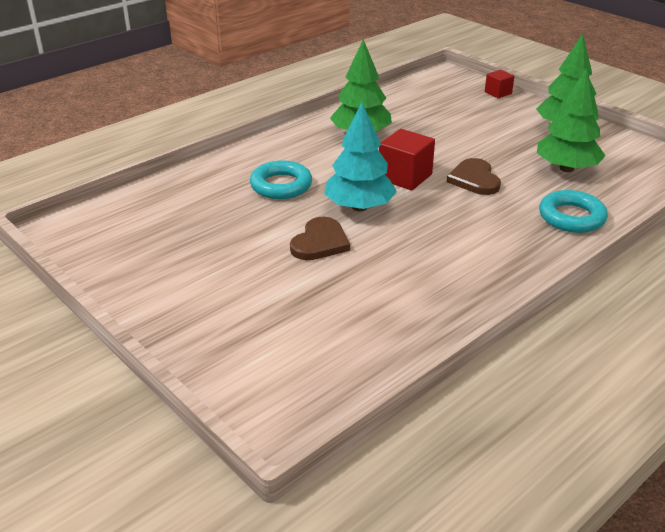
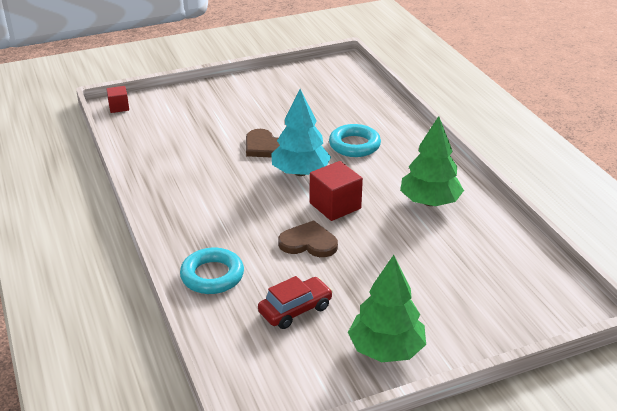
camera: 110 degrees right, 0 degrees up
red cube [485,70,514,98] -> red cube moved to [106,86,129,113]
green tree [537,68,605,172] -> red car [258,276,333,329]

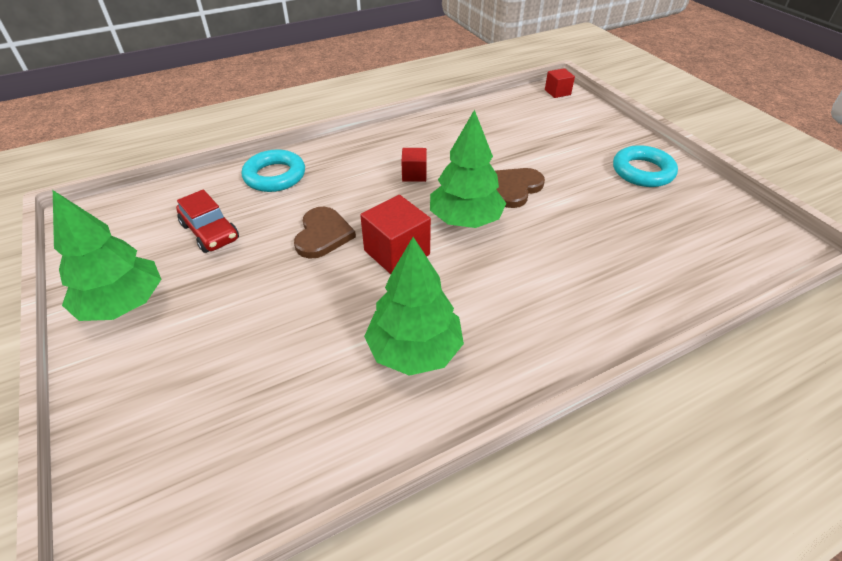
camera: 85 degrees right, 10 degrees up
turquoise tree [271,89,331,176] -> green tree [430,109,506,228]
turquoise ring [329,124,381,157] -> turquoise ring moved to [613,145,678,187]
none -> red cube [401,148,427,182]

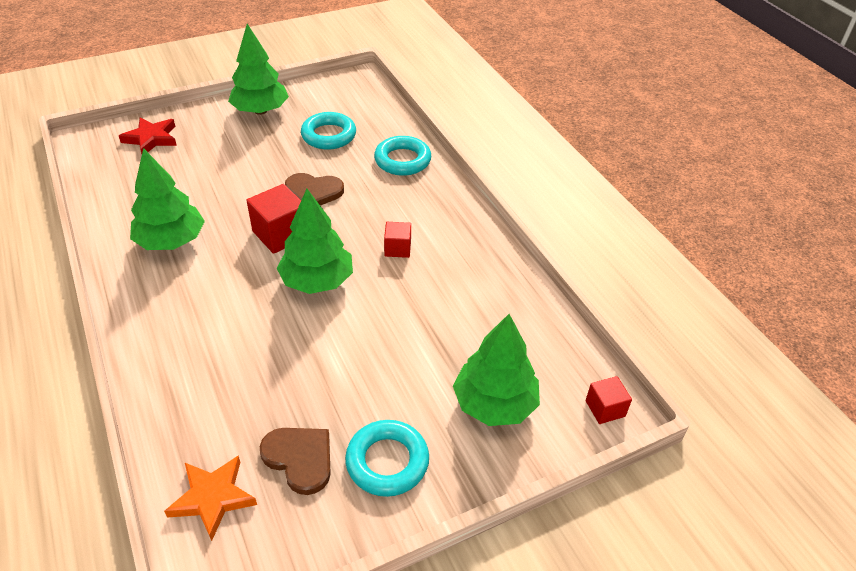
camera: 90 degrees right, 0 degrees up
red car [176,189,239,253] -> turquoise ring [301,112,356,150]
brown heart [495,168,545,208] -> brown heart moved to [260,428,331,495]
none -> red star [119,117,177,154]
none -> orange star [164,455,257,541]
none -> green tree [453,314,540,426]

